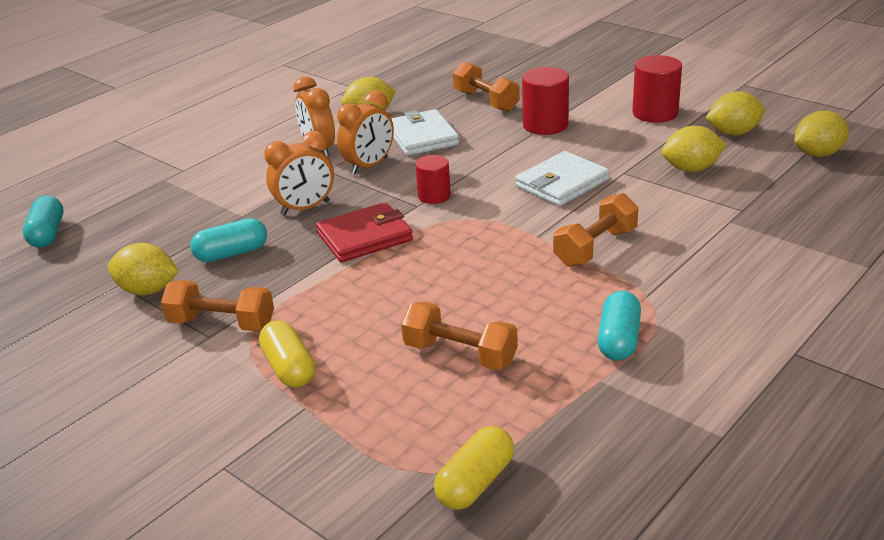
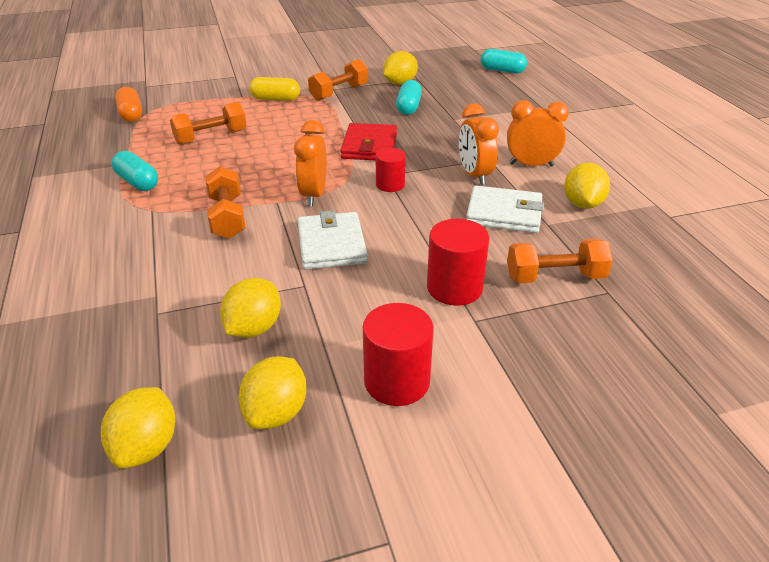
camera: 120 degrees right, 5 degrees up
orange clock [264,131,334,215] -> orange clock moved to [294,120,327,206]
yellow capsule [434,426,514,510] -> orange capsule [115,87,142,122]

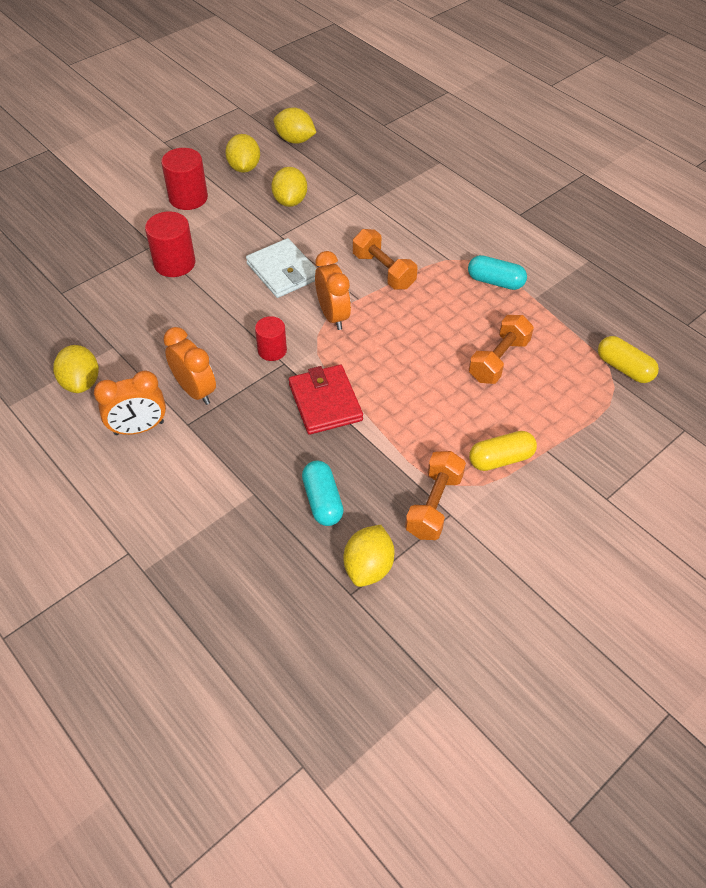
camera: 155 degrees right, 15 degrees up
yellow lemon [101,387,175,469] -> yellow lemon turned 45 degrees counterclockwise [274,108,316,144]
orange capsule [115,87,142,122] -> yellow capsule [598,336,659,383]
white wallet [466,185,544,233] -> none
turquoise capsule [481,49,527,74] -> none
orange dumbbell [507,239,613,283] -> none

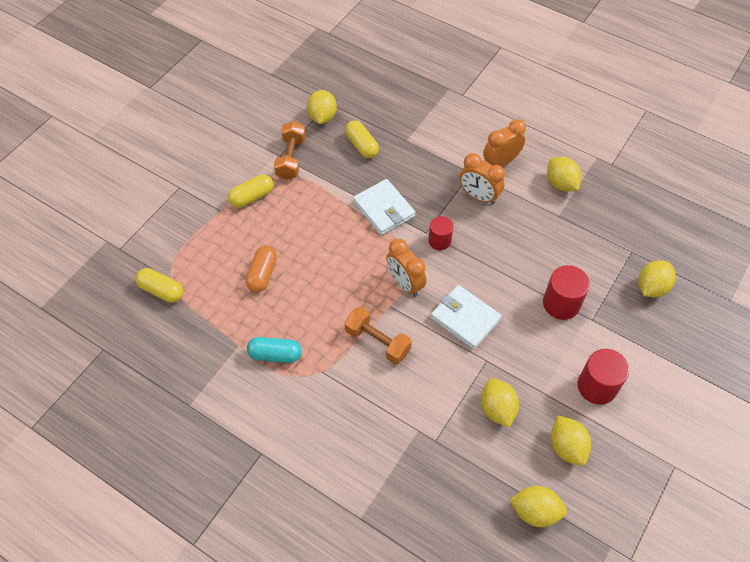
camera: 165 degrees right, 5 degrees up
red wallet [289,365,363,435] -> white wallet [353,179,416,235]
turquoise capsule [302,460,344,526] -> yellow capsule [345,120,379,158]
orange dumbbell [469,315,534,384] -> orange capsule [246,245,277,292]
none -> yellow lemon [638,260,676,297]

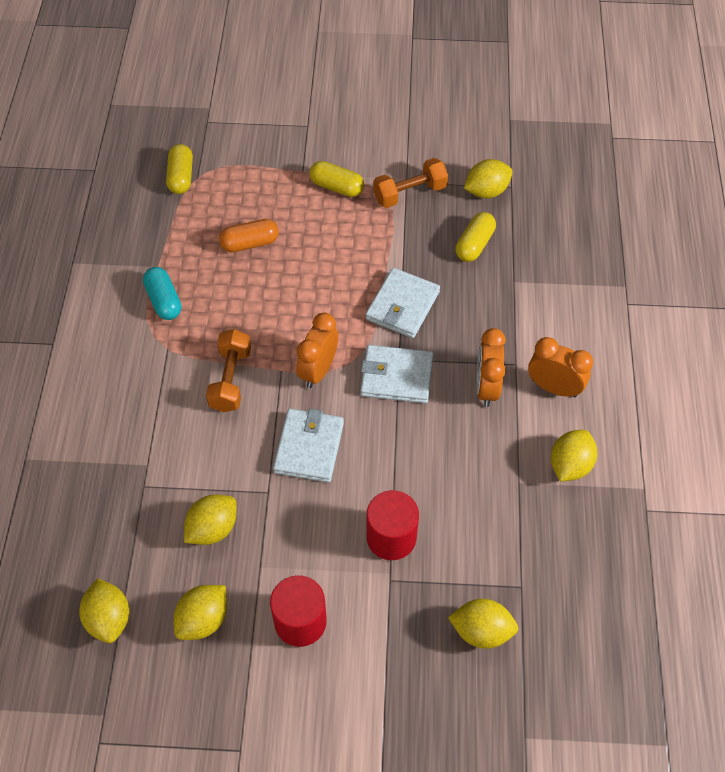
camera: 60 degrees right, 0 degrees up
red cylinder [428,216,453,250] -> white wallet [360,345,433,403]

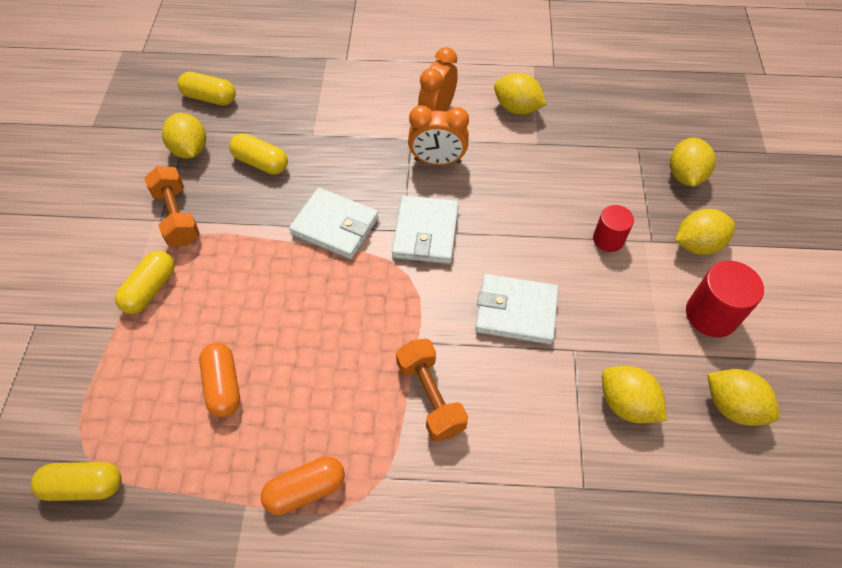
camera: 90 degrees left, 0 degrees up
yellow lemon [79,578,129,643] -> yellow lemon moved to [675,209,735,255]
turquoise capsule [143,267,182,320] -> orange capsule [261,456,345,515]
orange dumbbell [206,329,251,412] -> orange dumbbell turned 60 degrees clockwise [396,339,468,442]
orange clock [296,312,338,388] -> none
red cylinder [366,490,419,560] -> red cylinder [593,205,634,252], size x0.65
none -> yellow capsule [178,72,236,106]

